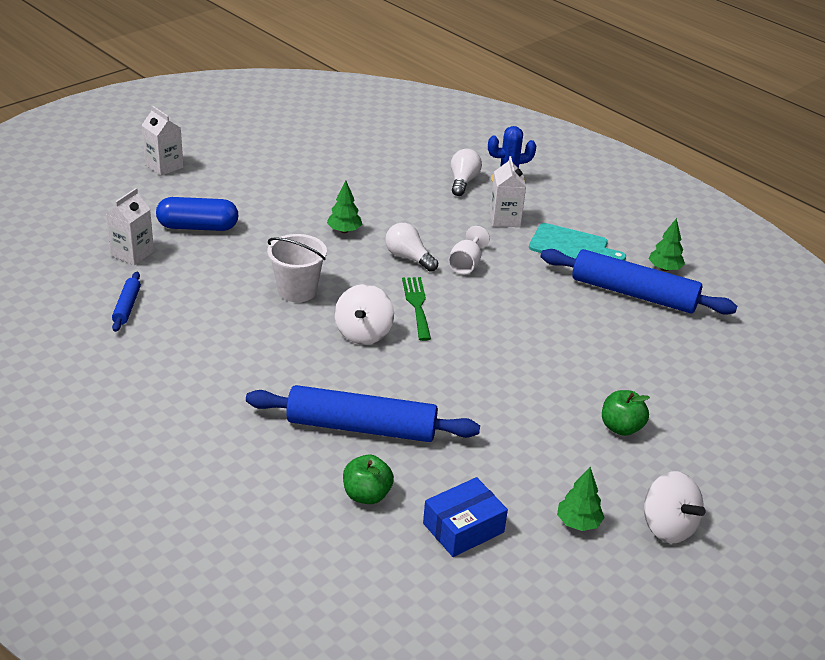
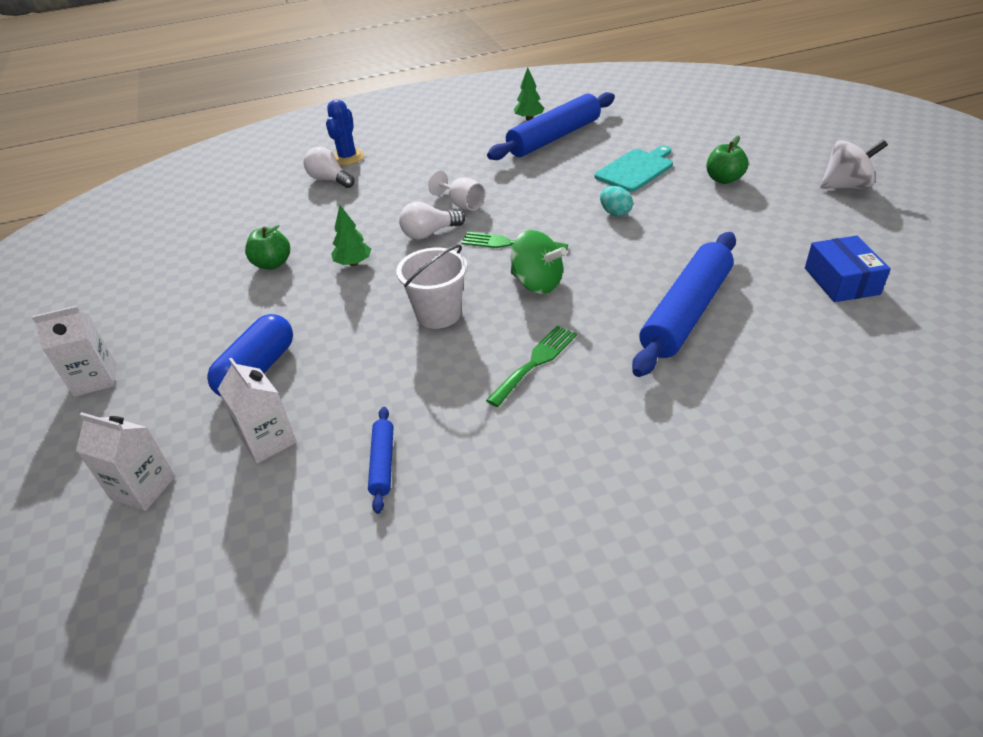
camera: 60 degrees left, 5 degrees up
blue rolling pin [112,272,141,332] -> blue rolling pin turned 60 degrees clockwise [368,407,393,514]
white spinning top [334,284,394,345] -> green spinning top [511,230,567,294]
green apple [343,455,394,504] -> green apple moved to [245,225,290,270]
white carton [490,156,526,227] -> white carton moved to [76,412,175,511]
turquoise cutting board [529,223,626,261] -> turquoise cutting board moved to [594,146,673,192]
green tree [557,467,605,531] -> none
none -> green fork [486,325,577,407]
none -> turquoise egg [600,186,633,216]

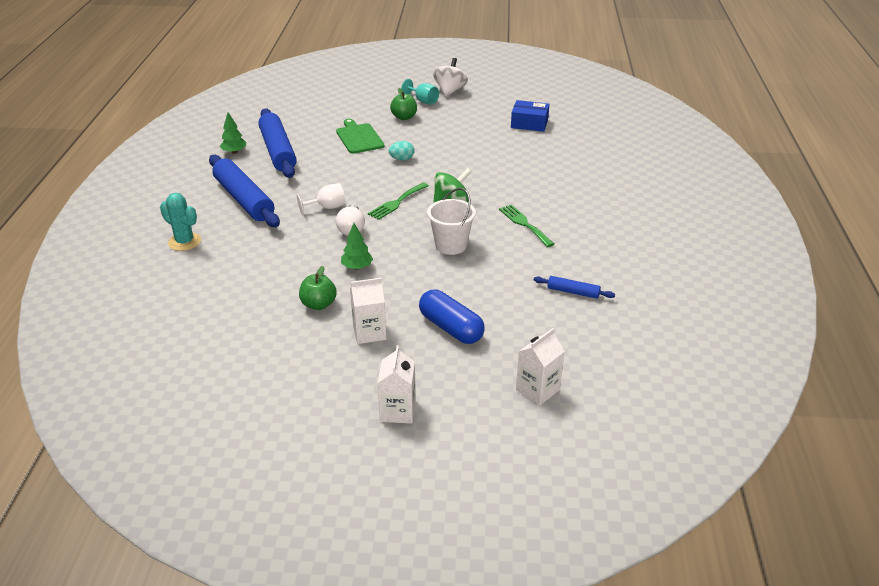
camera: 70 degrees left, 5 degrees down
white carton [218,358,296,463] -> white carton moved to [350,278,386,344]
white light bulb [304,146,354,188] -> none
blue cactus [326,99,364,166] -> turquoise cactus [160,193,201,251]
turquoise cutting board [594,146,673,192] -> green cutting board [336,119,384,154]
blue rolling pin [632,232,736,377] -> blue rolling pin moved to [209,155,280,227]
none -> turquoise goblet [401,79,439,105]

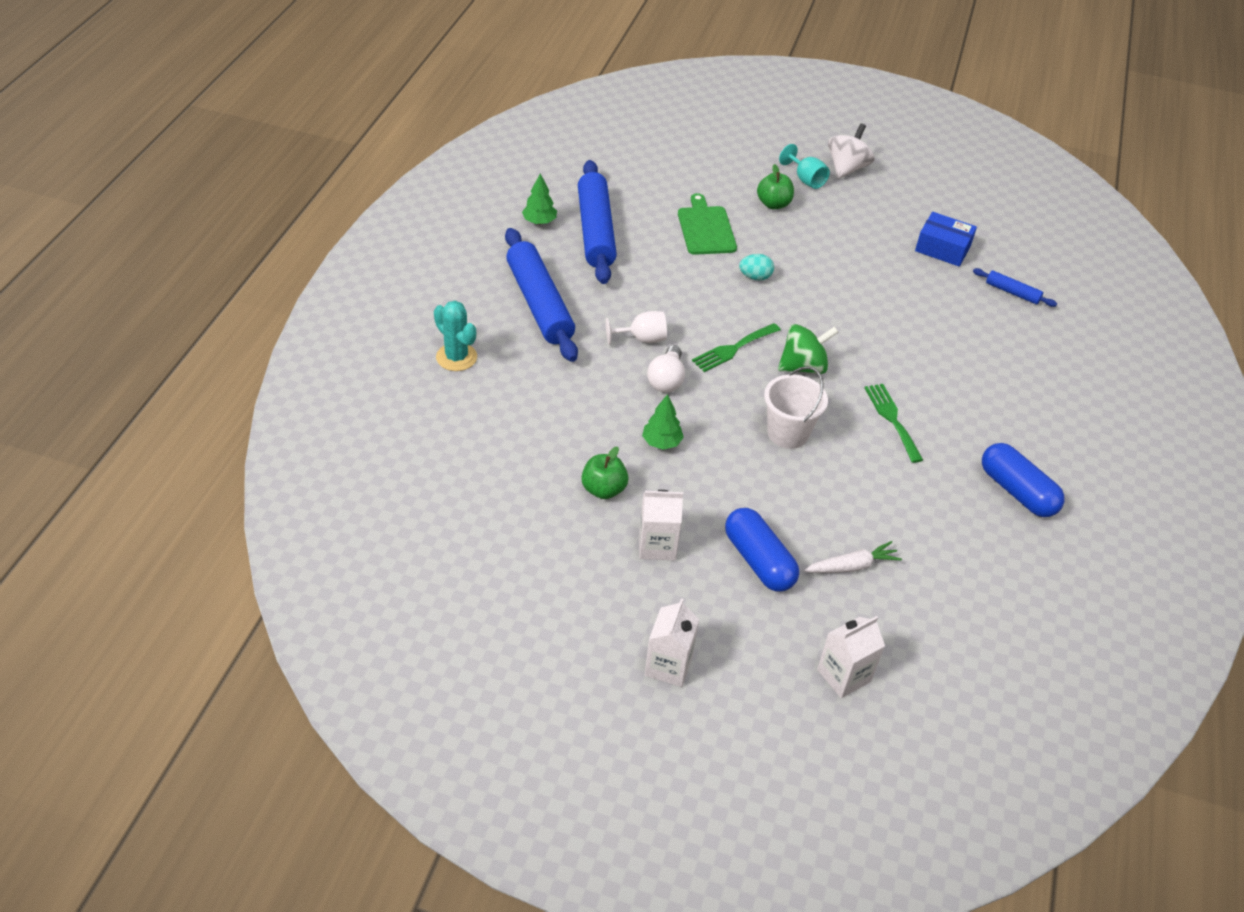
camera: 10 degrees right, 10 degrees up
blue rolling pin [534,276,615,299] -> blue rolling pin moved to [973,268,1057,307]
none -> white carrot [804,541,902,573]
none -> blue capsule [982,443,1065,517]

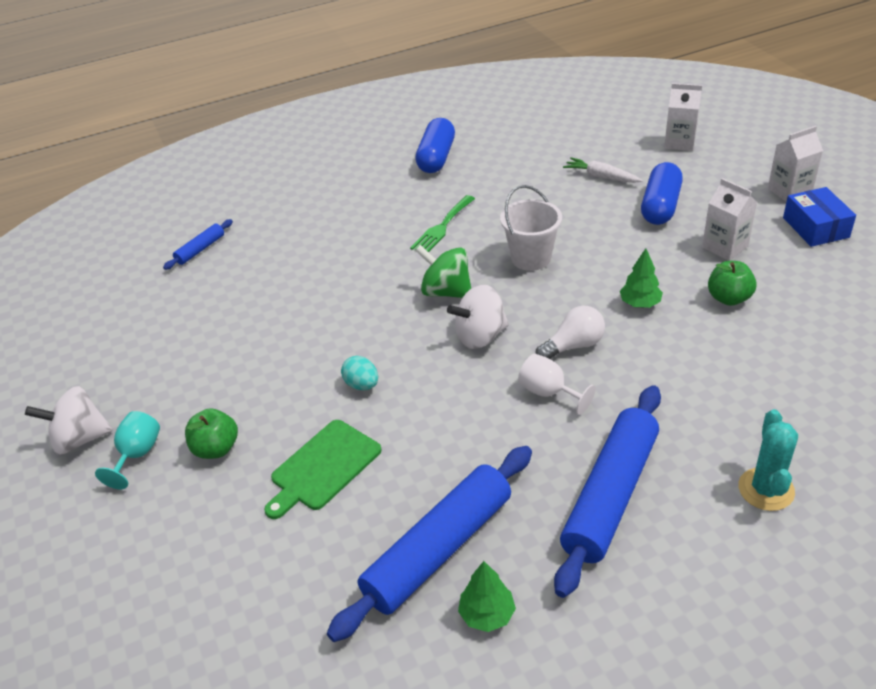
camera: 125 degrees left, 5 degrees down
green fork [692,323,781,372] -> white spinning top [447,285,509,349]
blue box [915,212,977,267] -> blue box moved to [783,187,856,247]
blue rolling pin [973,268,1057,307] -> blue rolling pin turned 45 degrees clockwise [163,219,233,270]

